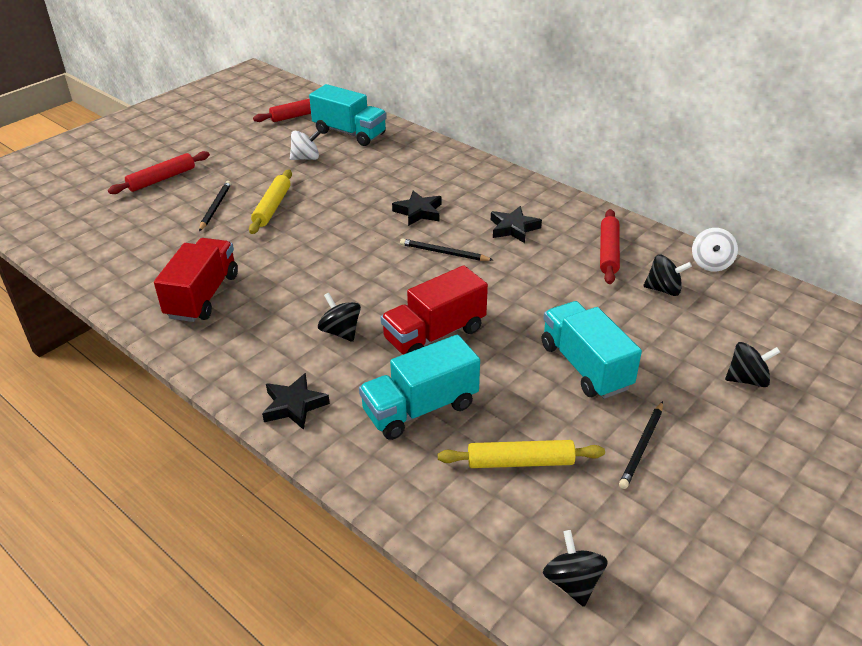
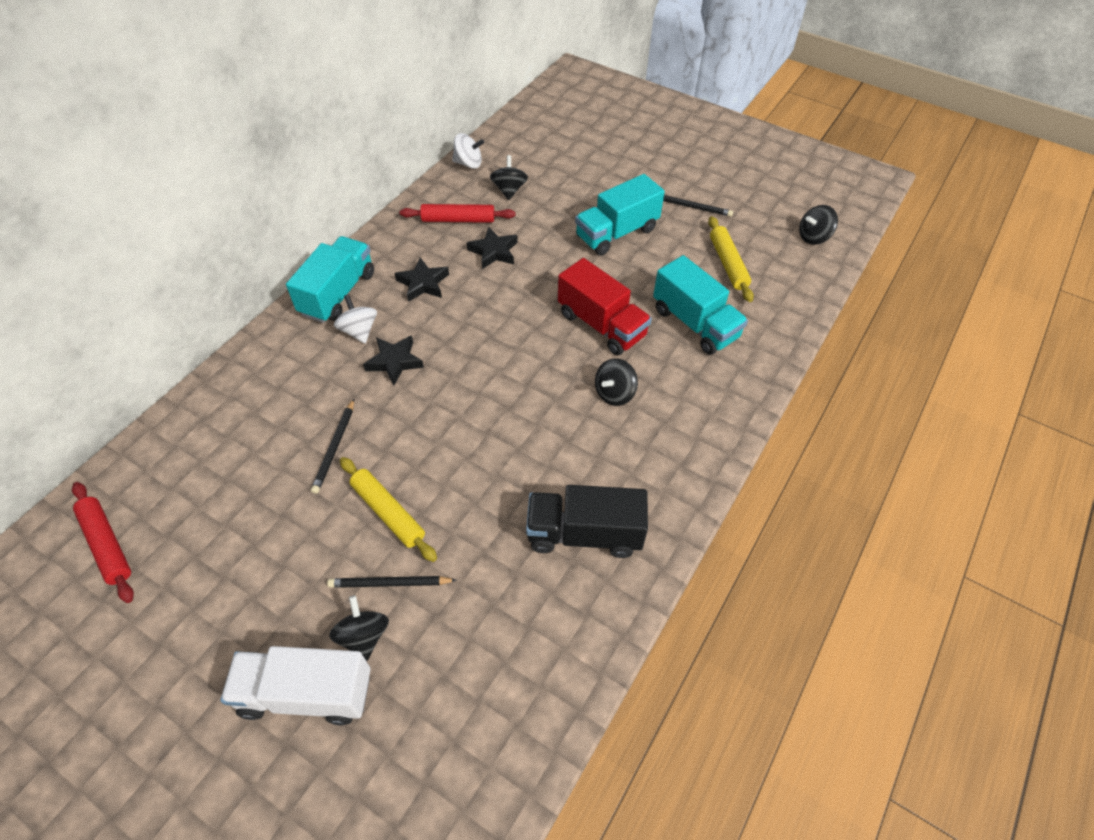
camera: 100 degrees left, 15 degrees up
red rolling pin [108,151,210,194] -> white truck [220,646,371,725]
red truck [154,238,238,322] -> black truck [526,485,648,558]
yellow rolling pin [249,170,292,234] -> yellow rolling pin turned 45 degrees clockwise [340,457,437,562]
black star [262,373,330,430] -> black star moved to [467,227,518,269]
white spinning top [290,130,321,160] -> white spinning top moved to [334,294,377,343]
turquoise truck [309,84,387,146] -> turquoise truck moved to [286,236,374,323]
black pencil [400,238,493,261] -> black pencil moved to [311,399,354,494]
black spinning top [725,342,780,387] -> black spinning top moved to [329,595,389,661]

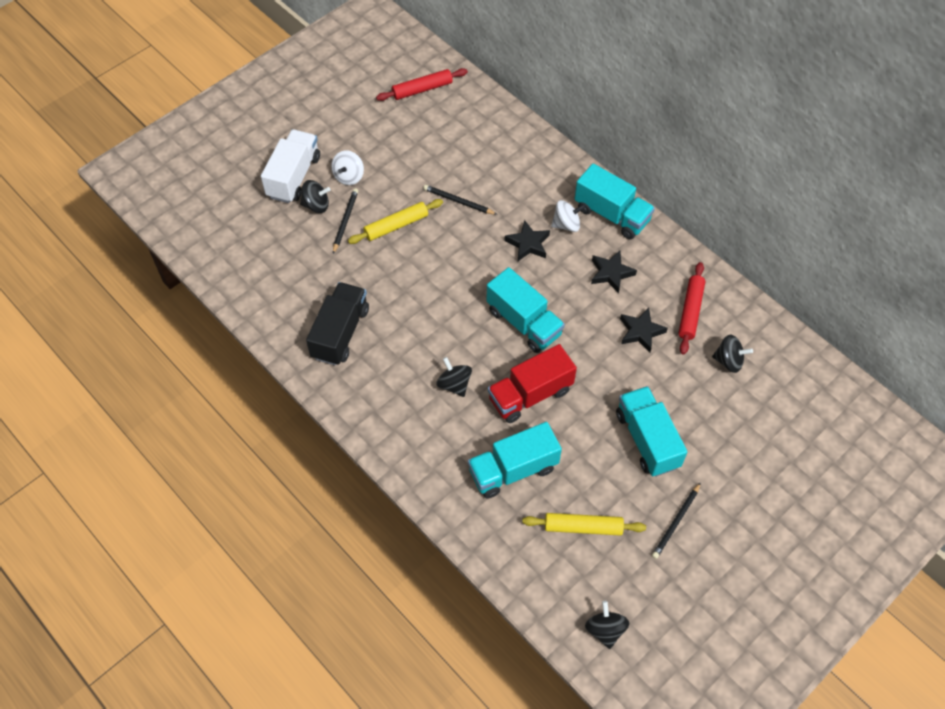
camera: 105 degrees right, 5 degrees up
white spinning top [452,133,484,169] -> white spinning top moved to [331,150,364,185]
none -> turquoise truck [487,267,565,353]

